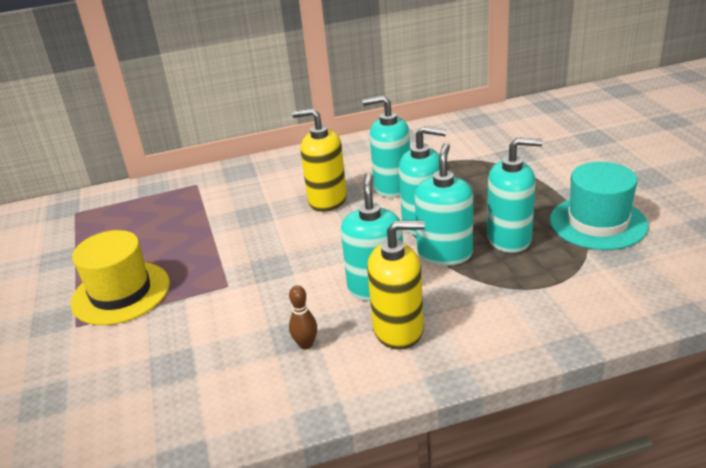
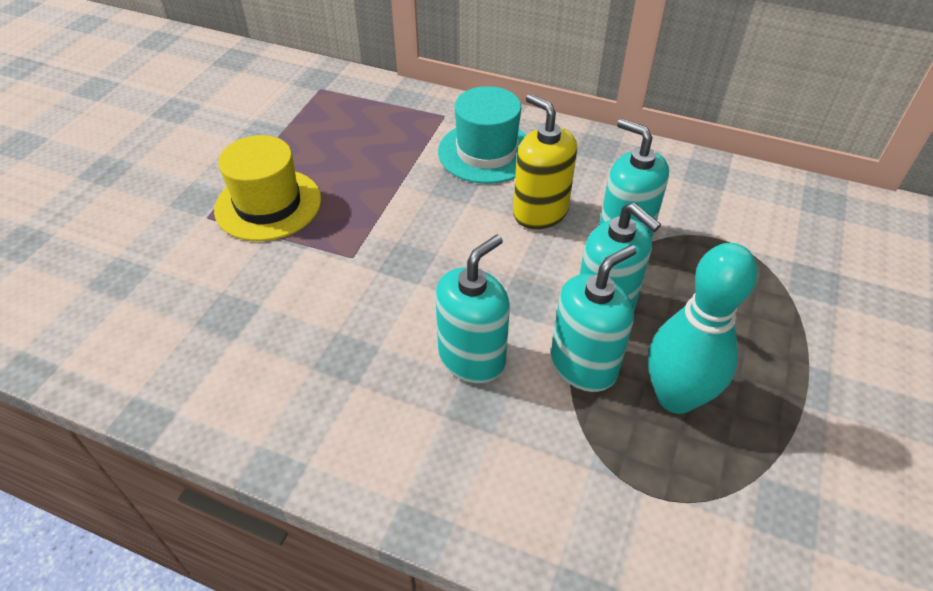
camera: 35 degrees right, 15 degrees up
brown bowling pin [289,285,317,349] -> none
yellow soap dispenser [367,221,425,350] -> none
turquoise soap dispenser [487,137,543,253] -> turquoise bowling pin [648,243,758,414]
turquoise hat [550,162,648,250] -> turquoise hat moved to [438,86,527,184]

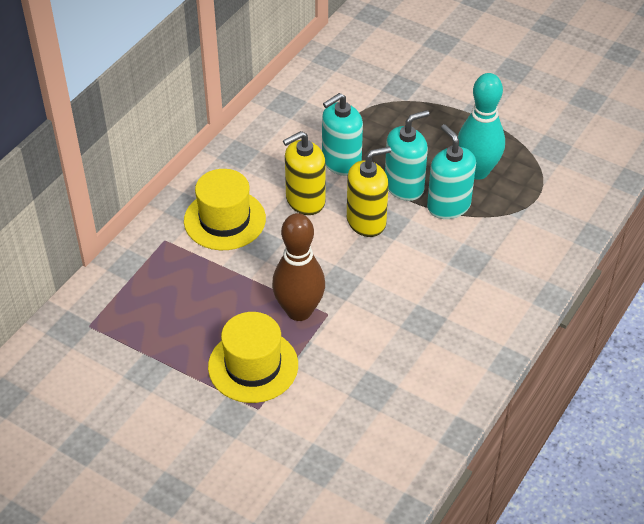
camera: 80 degrees left, 0 degrees up
turquoise soap dispenser [435,234,510,383] -> none
turquoise hat [438,86,527,184] -> yellow hat [184,169,266,250]
none -> brown bowling pin [272,213,325,321]
none -> yellow soap dispenser [347,146,391,237]

